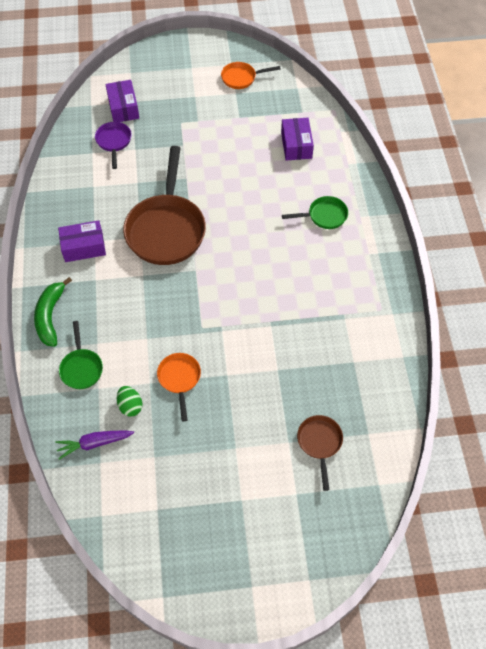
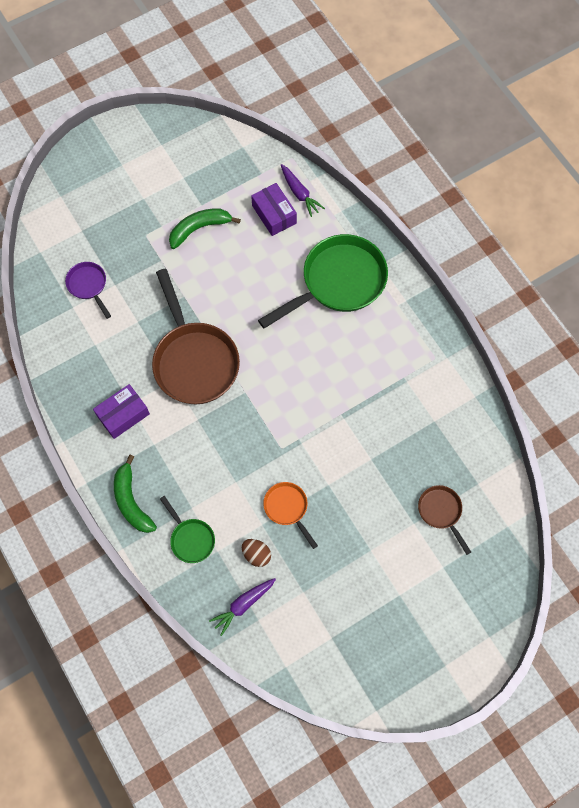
camera: 25 degrees left, 10 degrees up
purple box [105,80,139,122] -> none
green egg [117,386,143,417] -> brown egg [242,539,271,567]
orange pan [221,62,281,89] -> none
green pan [282,196,348,229] -> green pan [258,234,388,329], size x2.07
none -> green banana [169,209,241,249]
none -> purple carrot [281,164,325,217]

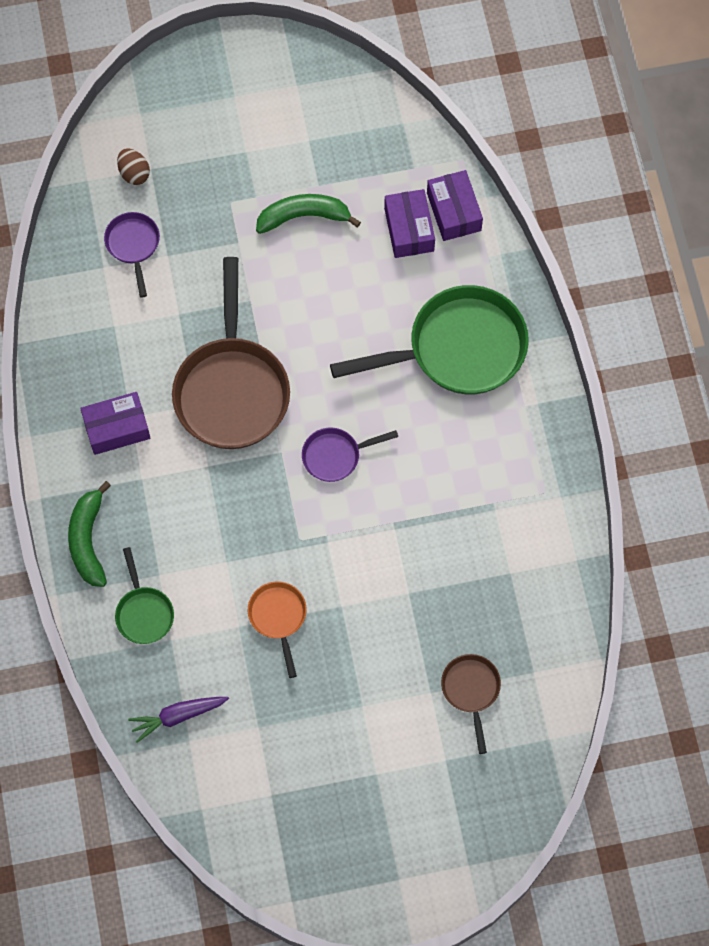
camera: 20 degrees right, 0 degrees up
brown egg [242,539,271,567] -> brown egg moved to [117,148,150,185]
purple carrot [281,164,325,217] -> purple box [427,170,483,241]
none -> purple pan [302,427,398,482]

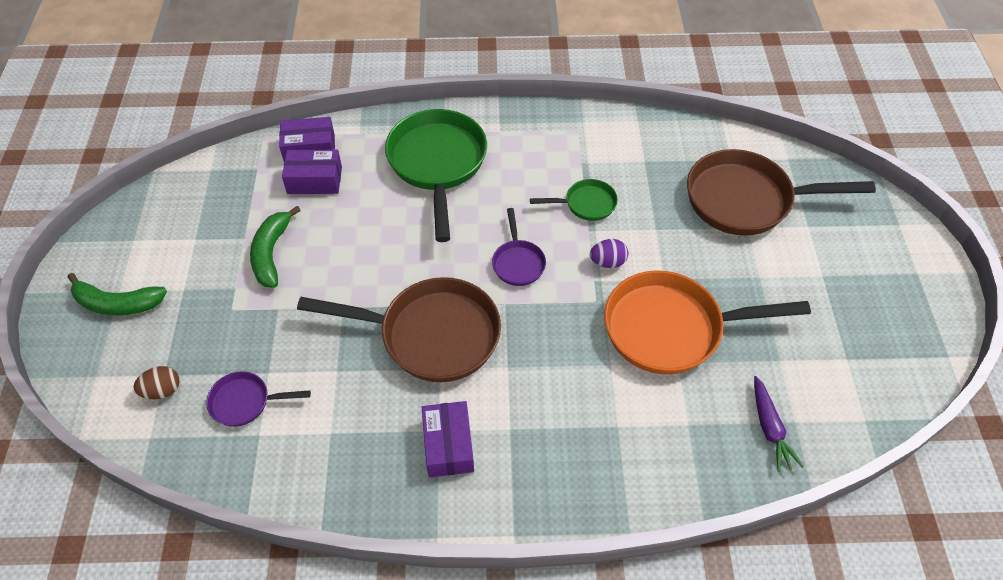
camera: 80 degrees left, 15 degrees down
green banana [68,481,111,587] -> green banana moved to [68,273,167,315]
green pan [115,547,174,644] -> green pan moved to [530,179,618,221]
orange pan [248,582,307,678] -> orange pan [604,271,811,374], size x2.07
brown pan [441,654,501,754] -> brown pan [687,149,876,236], size x2.07
none -> purple egg [590,239,629,268]

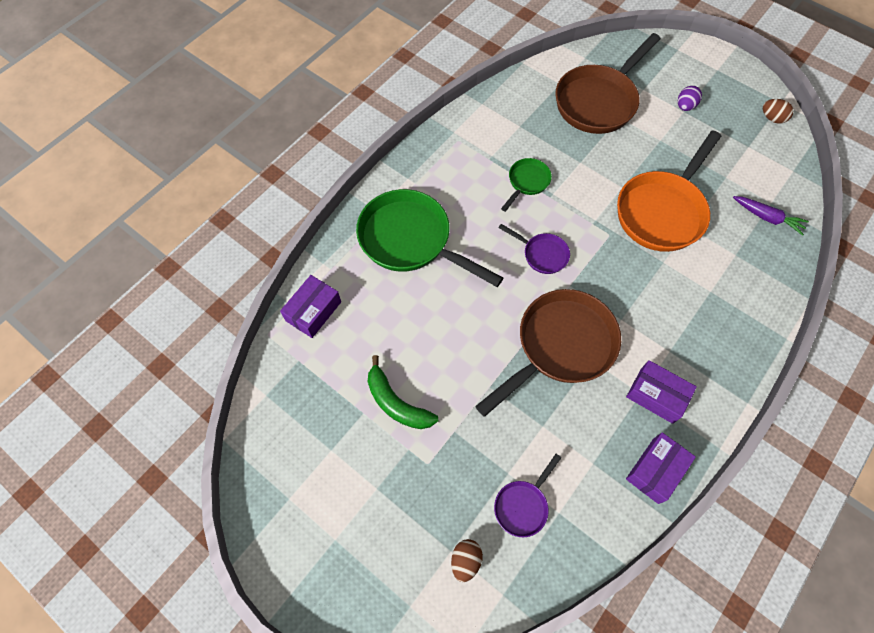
camera: 50 degrees left, 10 degrees up
green banana [68,273,167,315] -> none
purple box [282,150,342,194] -> purple box moved to [626,432,696,504]
purple egg [590,239,629,268] -> purple egg moved to [678,86,702,111]
none -> brown egg [763,99,793,124]

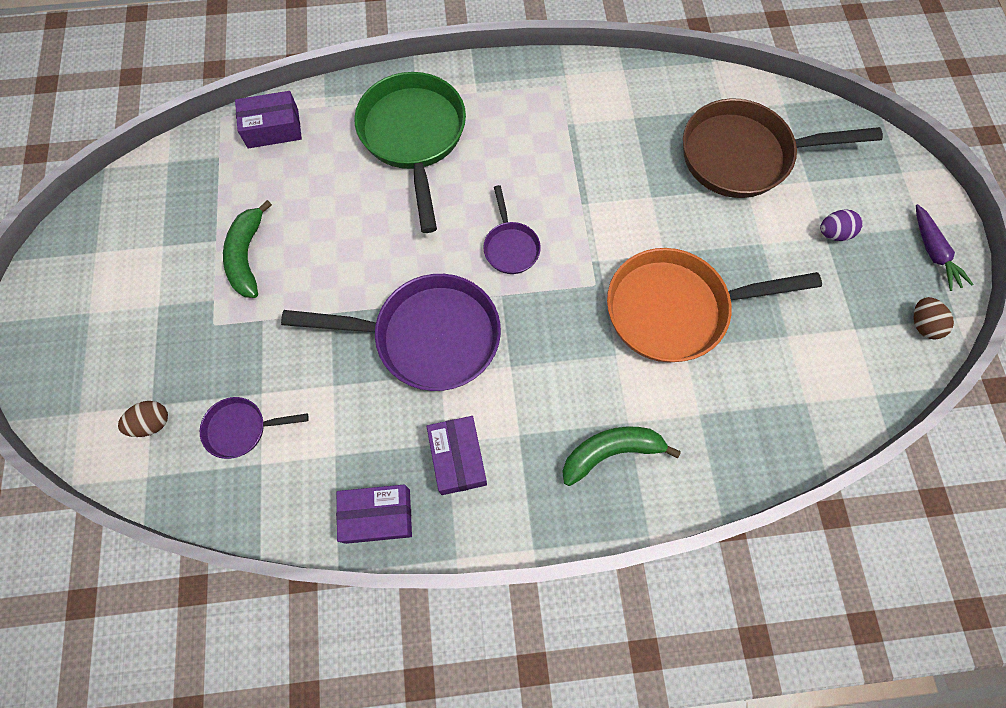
camera: 45 degrees right, 5 degrees up
brown pan [475,289,621,417] -> purple pan [281,274,501,391]
green pan [501,158,552,212] -> none
purple carrot [733,196,809,236] -> purple carrot moved to [916,204,973,291]
none -> green banana [562,426,681,486]

